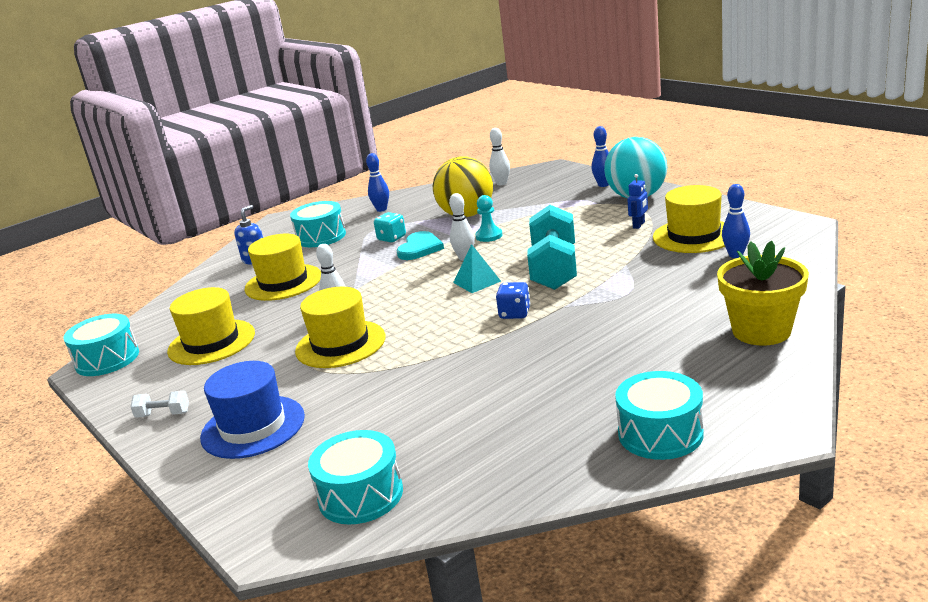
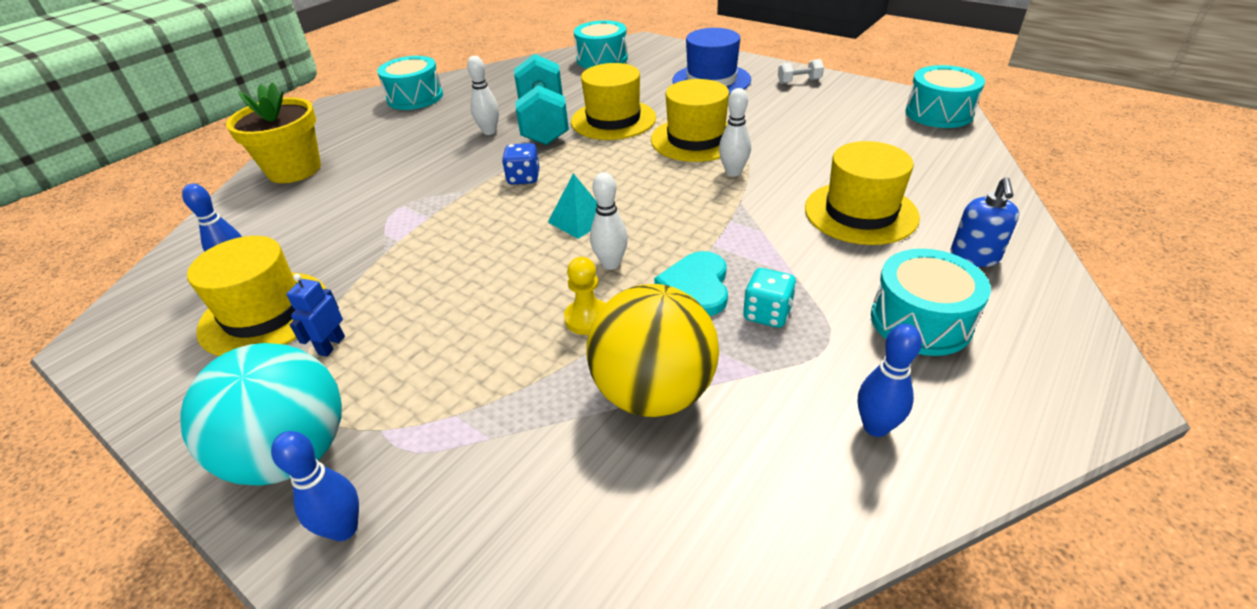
camera: 165 degrees right, 15 degrees up
yellow hat [167,287,255,365] -> yellow hat moved to [571,63,656,140]
turquoise pawn [475,195,502,242] -> yellow pawn [564,257,606,335]
white bowling pin [489,128,510,185] -> white bowling pin moved to [467,56,499,135]
turquoise dumbbell [527,205,577,290] -> turquoise dumbbell moved to [514,54,569,145]

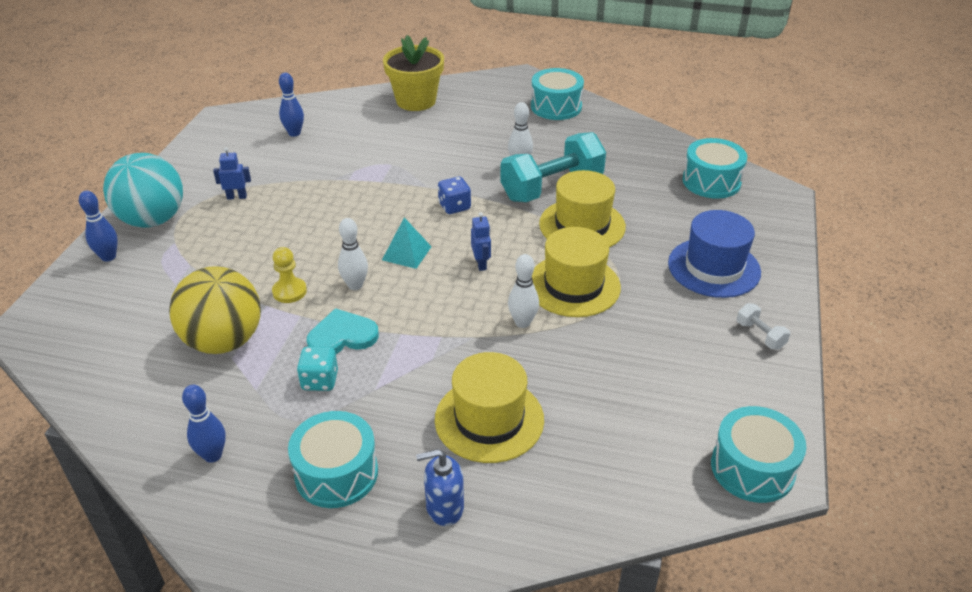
camera: 65 degrees right, 0 degrees up
yellow hat [187,236,326,356] -> none
none -> blue robot [471,212,491,271]

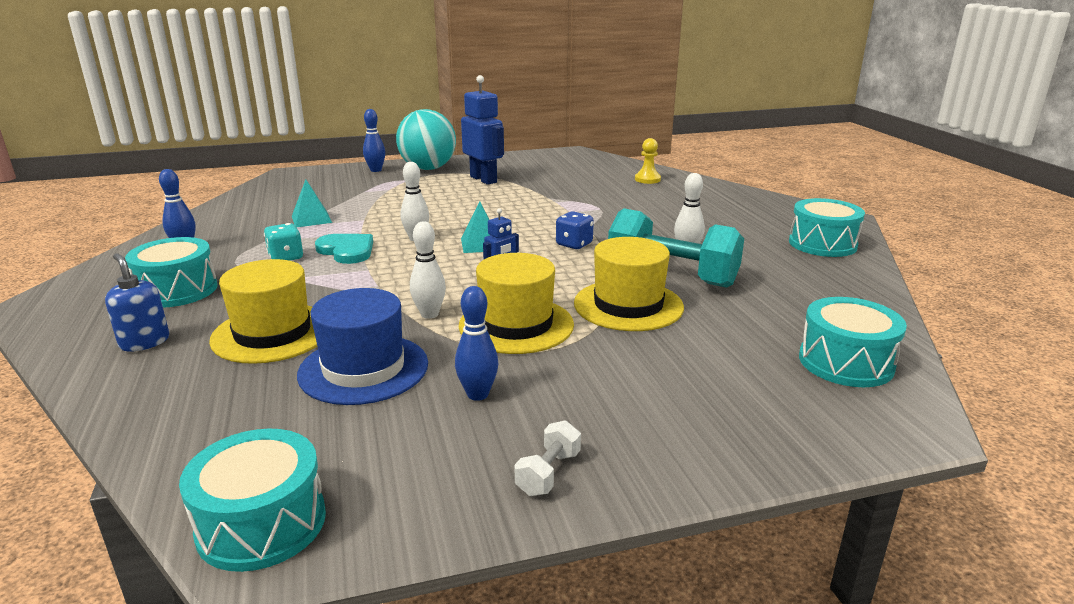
camera: 60 degrees right, 15 degrees down
yellow ball [169,266,261,354] -> turquoise pyramid [292,179,332,227]
blue robot [213,147,251,200] -> blue robot [461,75,504,185], size x2.00
yellow pawn [272,247,307,303] -> yellow pawn moved to [635,138,661,184]
blue bowling pin [279,73,304,137] -> blue bowling pin moved to [455,286,498,401]
yellow flower pot [383,35,444,111] -> none
blue hat [668,210,761,298] -> blue hat moved to [297,288,428,405]

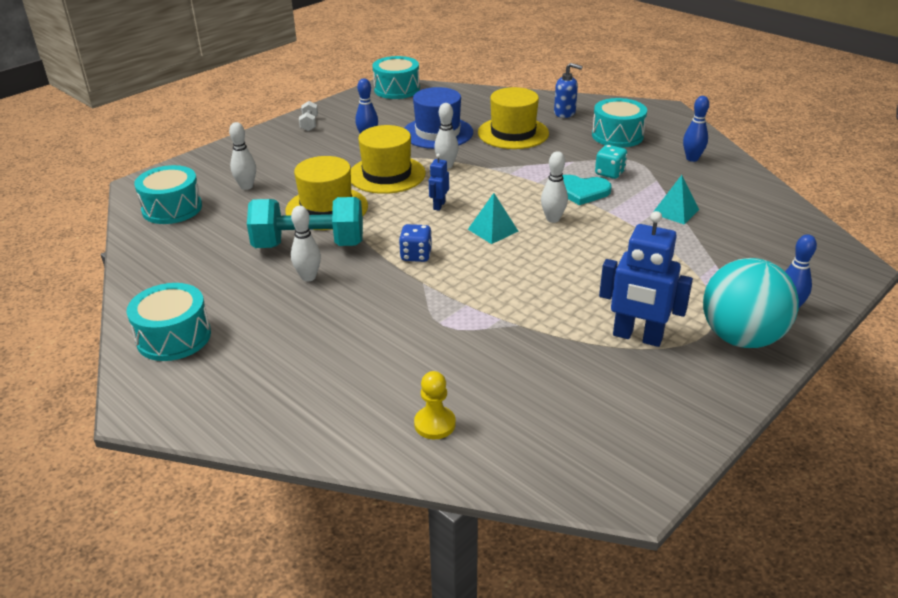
camera: 150 degrees right, 10 degrees up
none -> white bowling pin [229,122,256,190]

